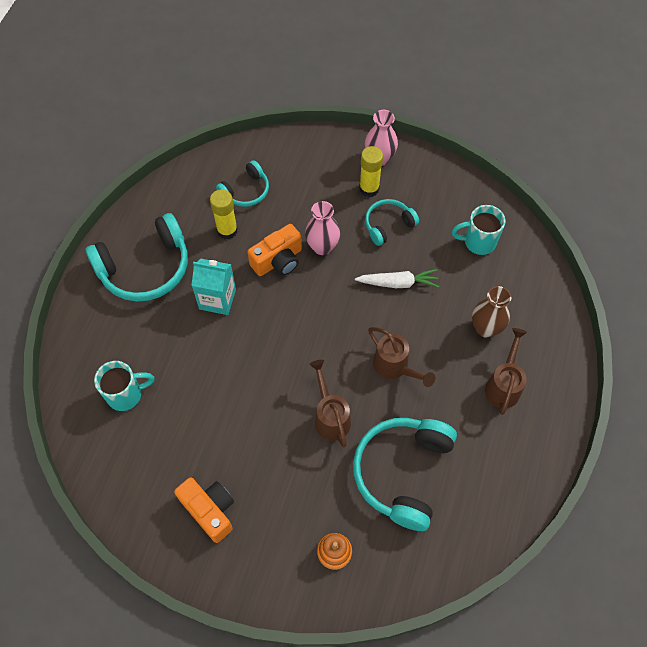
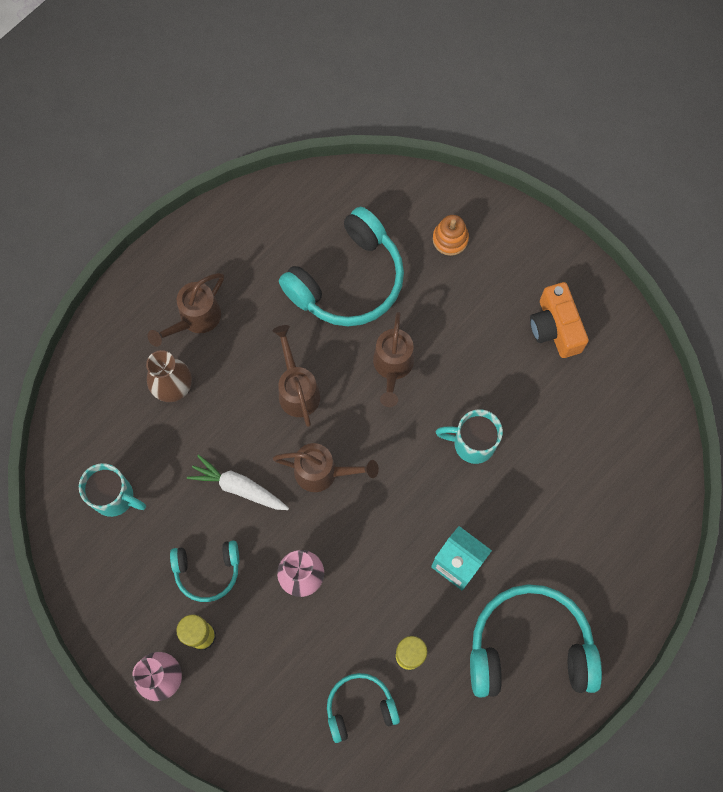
camera: 155 degrees left, 10 degrees up
turquoise mug [94,361,154,411] -> turquoise mug moved to [436,409,503,464]
orange camera [247,224,302,276] -> none
none -> brown watering can [273,443,379,492]

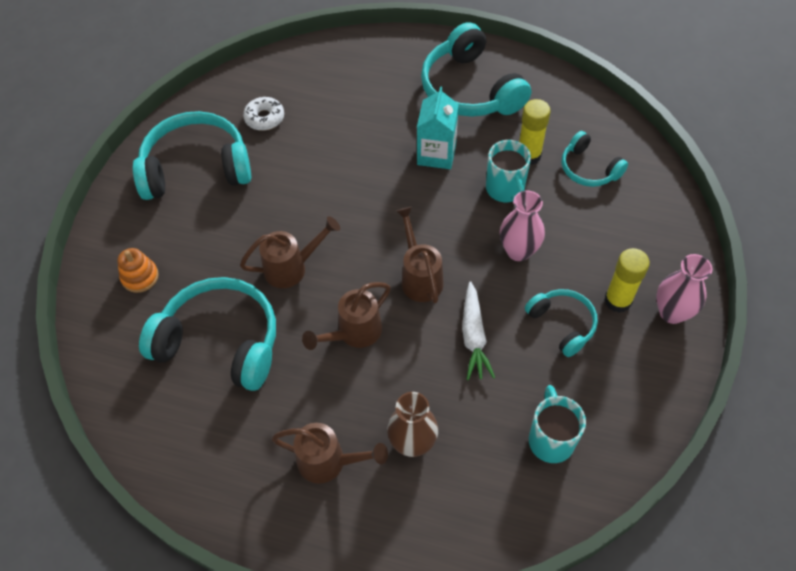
camera: 115 degrees left, 15 degrees down
turquoise mug [436,409,503,464] -> turquoise mug moved to [486,140,531,202]
orange camera [530,282,589,358] -> turquoise headphones [133,111,251,200]
none -> white donut [243,97,284,131]

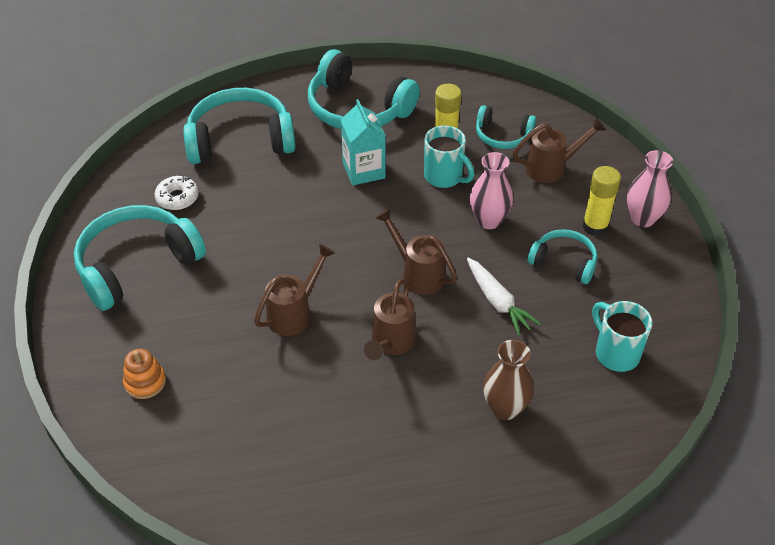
camera: 30 degrees left, 10 degrees down
turquoise headphones [139,277,276,391] -> turquoise headphones moved to [183,88,295,164]
brown watering can [271,423,388,484] -> brown watering can moved to [512,118,606,183]

